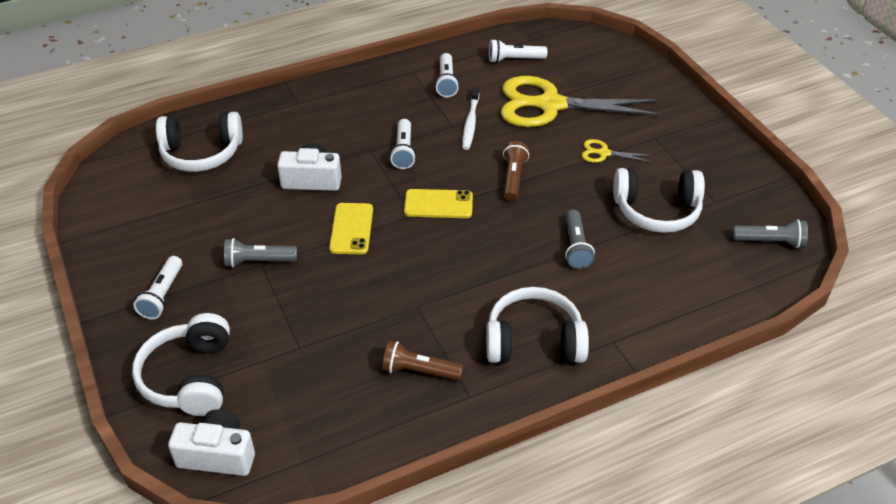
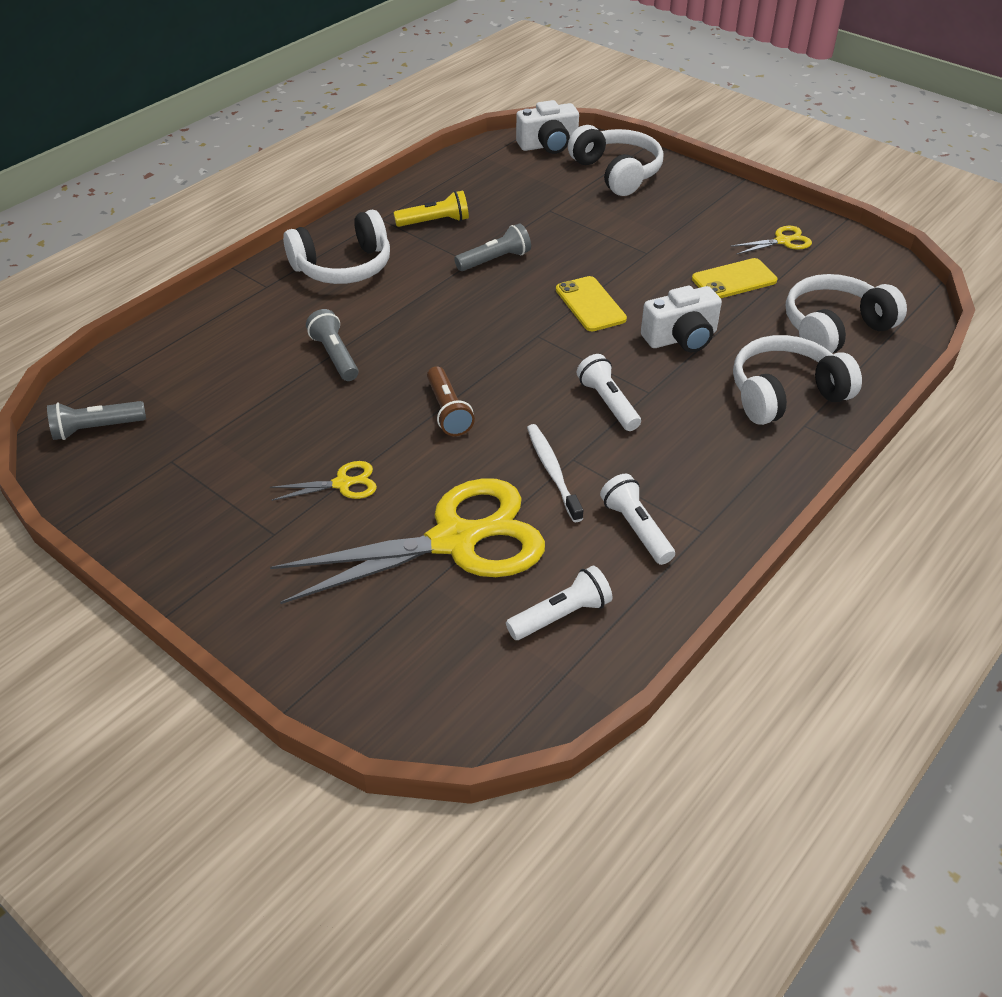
camera: 155 degrees right, 0 degrees up
white flashlight [133,256,182,319] -> none
grey flashlight [224,238,297,267] -> grey flashlight moved to [454,224,531,271]
brown flashlight [382,341,463,381] -> yellow flashlight [393,190,469,227]
yellow phone [404,189,473,218] -> yellow phone moved to [692,258,778,298]
white headphones [613,168,705,233] -> white headphones moved to [733,335,862,425]
none -> yellow scissors [730,226,812,255]

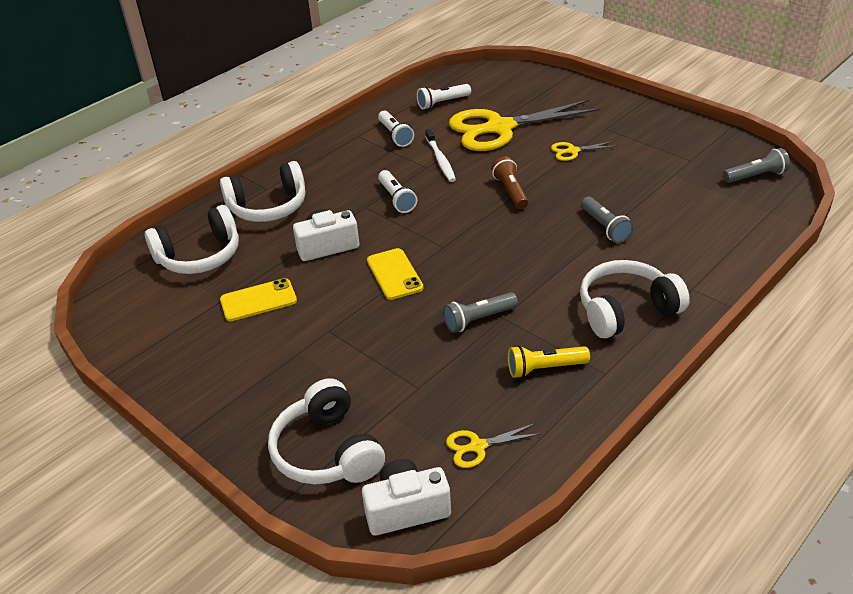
camera: 175 degrees left, 5 degrees down
yellow scissors [730,226,812,255] -> yellow scissors moved to [446,424,541,468]

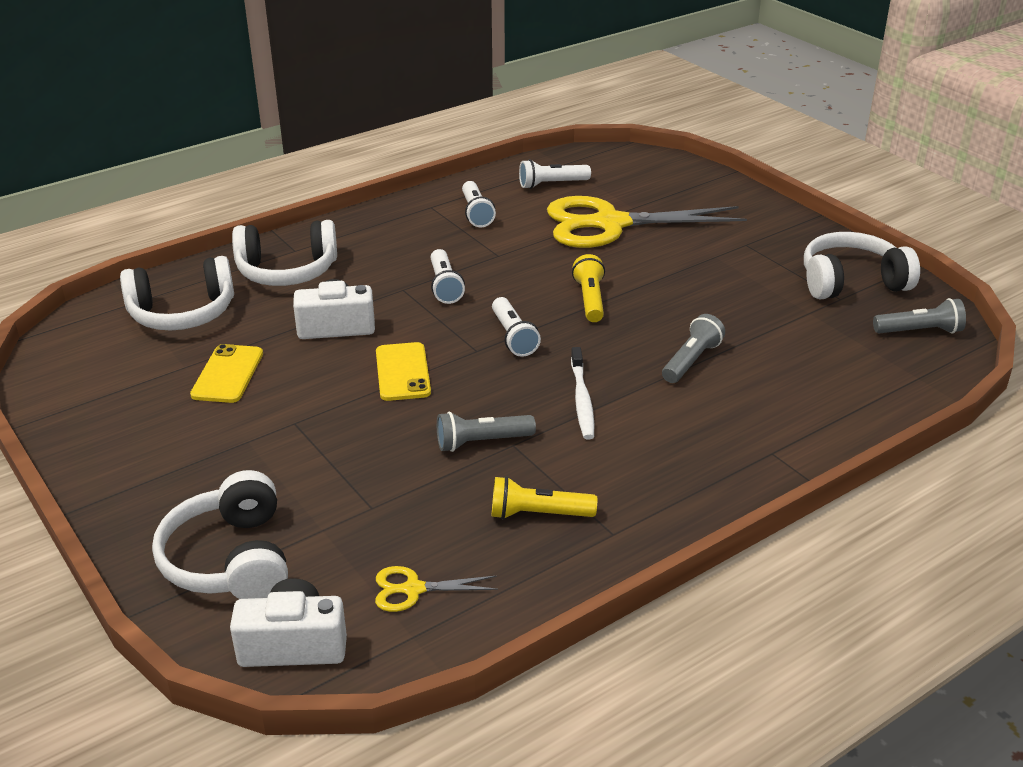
camera: 10 degrees right, 5 degrees down
yellow phone [220,278,297,321] -> yellow phone turned 75 degrees counterclockwise [190,344,263,403]
white toothbrush [425,129,456,182] -> white toothbrush moved to [571,347,594,439]
brown flashlight [491,156,529,209] -> yellow flashlight [572,254,605,322]
yellow scissors [551,141,617,161] -> none
white headphones [580,260,690,338] -> white headphones moved to [804,232,920,299]
grey flashlight [581,197,634,243] -> grey flashlight turned 135 degrees counterclockwise [662,314,725,383]
none -> white flashlight [492,297,541,357]

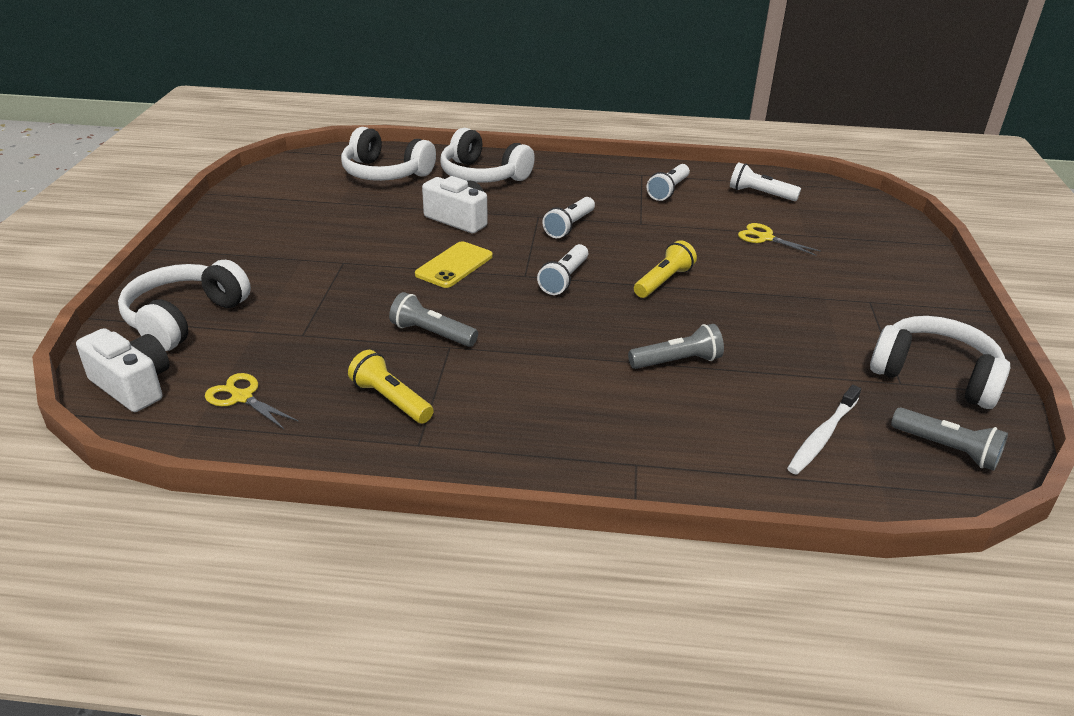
camera: 40 degrees right, 0 degrees up
yellow phone [190,344,263,403] -> none
yellow scissors [547,196,747,248] -> yellow scissors [738,223,821,256], size x0.41
white toothbrush [571,347,594,439] -> white toothbrush moved to [787,385,861,475]

